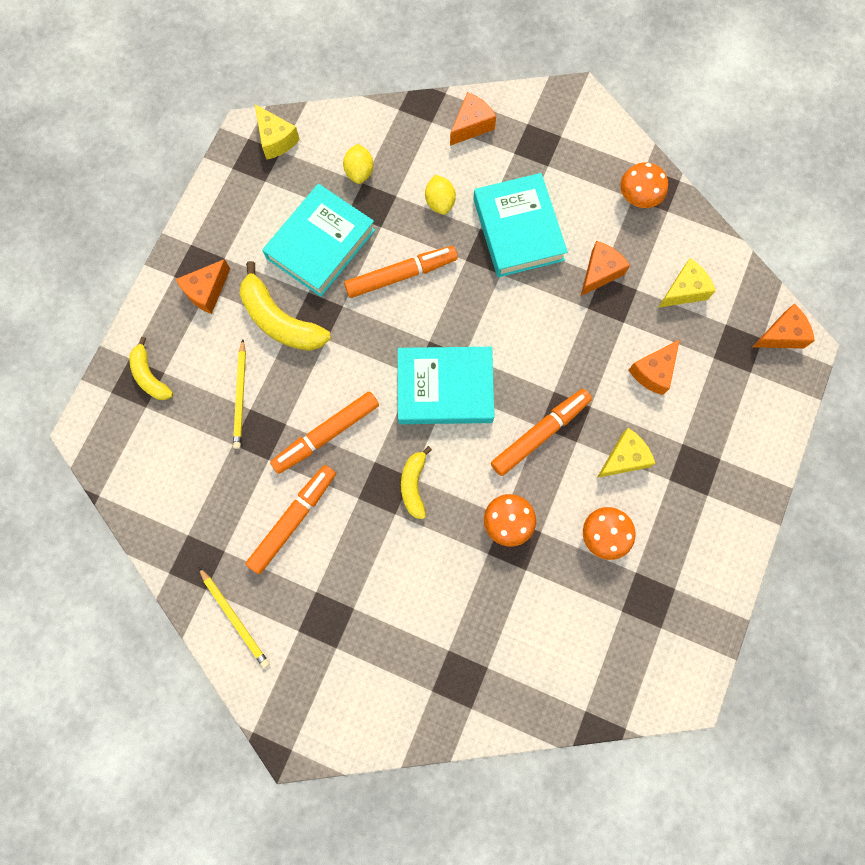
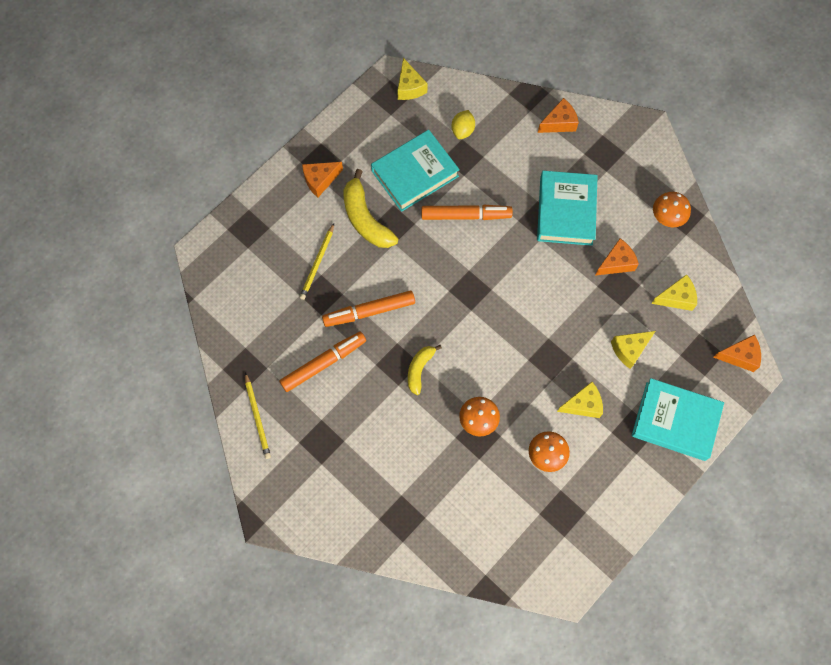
camera: 20 degrees right, 5 degrees down
yellow banana [129,337,173,400] -> none
turquoise book [398,347,494,424] -> turquoise book moved to [631,378,724,461]
yellow lemon [425,175,456,215] -> none
orange marker [491,389,592,476] -> none
orange cheese [629,339,680,395] -> yellow cheese [611,331,655,369]

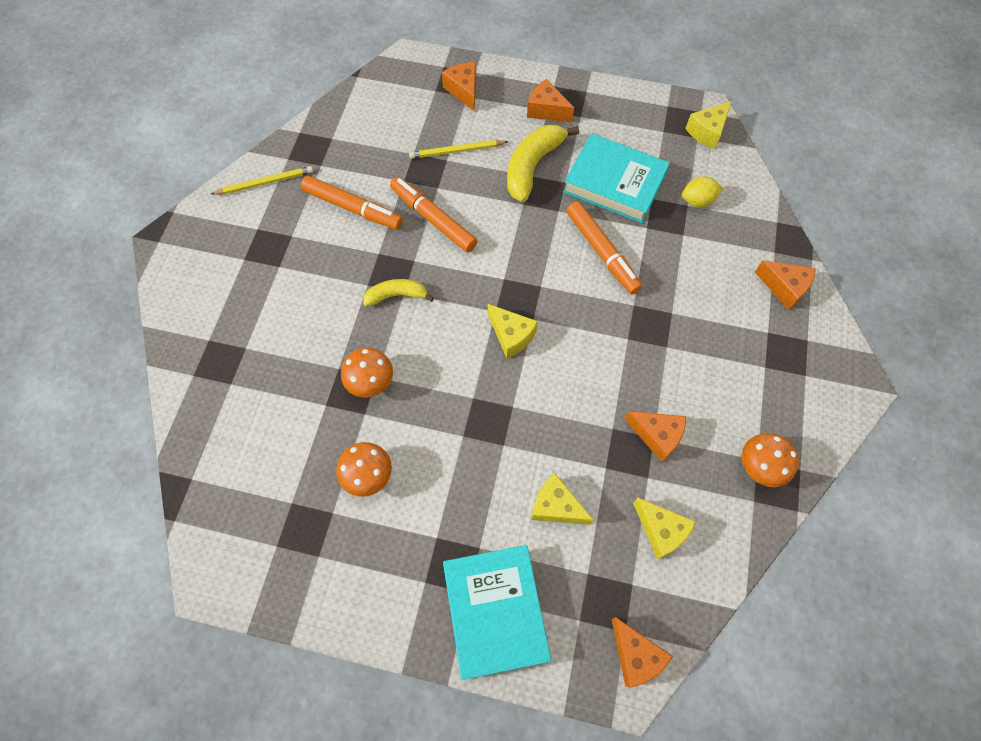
camera: 60 degrees right, 5 degrees down
yellow pencil [245,373,271,459] -> yellow pencil turned 150 degrees counterclockwise [211,166,313,195]
turquoise book [537,171,598,246] -> none
yellow cheese [557,382,603,418] -> yellow cheese moved to [488,304,538,359]
none -> orange cheese [442,62,476,111]

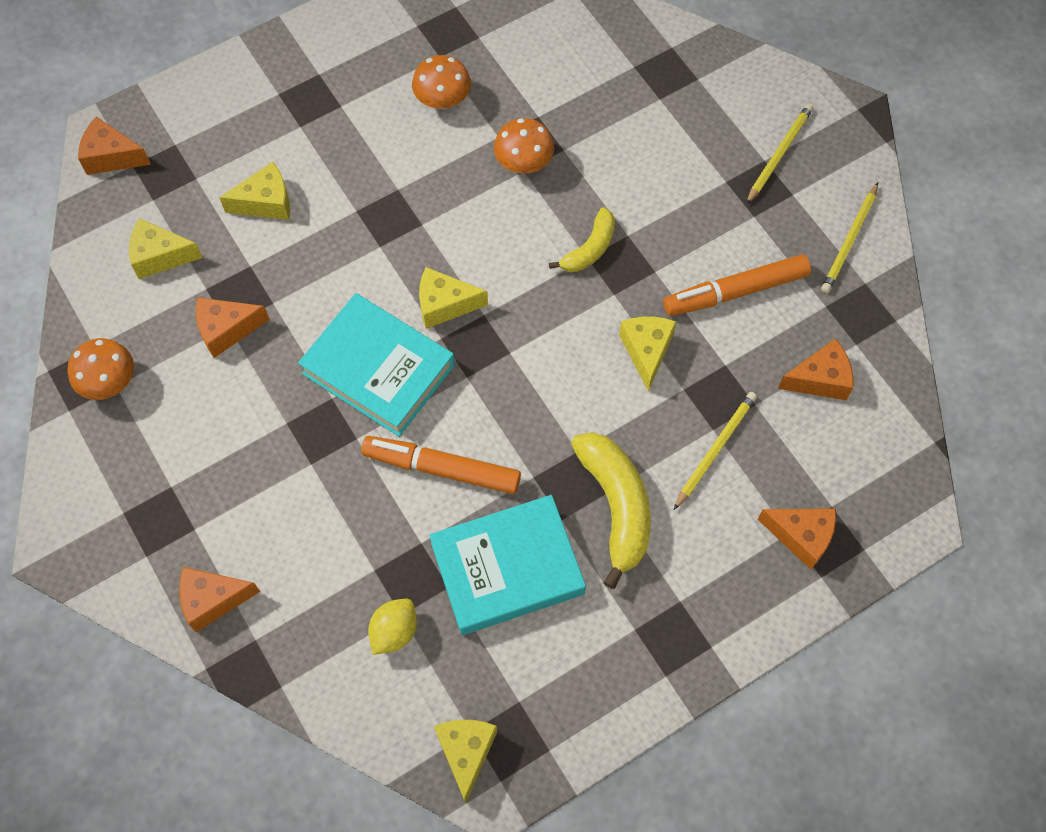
camera: 135 degrees right, 0 degrees up
orange marker [390,177,477,252] -> yellow cheese [619,317,676,391]
turquoise book [443,545,551,680] -> turquoise book moved to [298,293,455,437]
orange cheese [527,79,574,122] -> orange cheese moved to [778,339,853,400]
none -> yellow pencil [746,104,813,205]

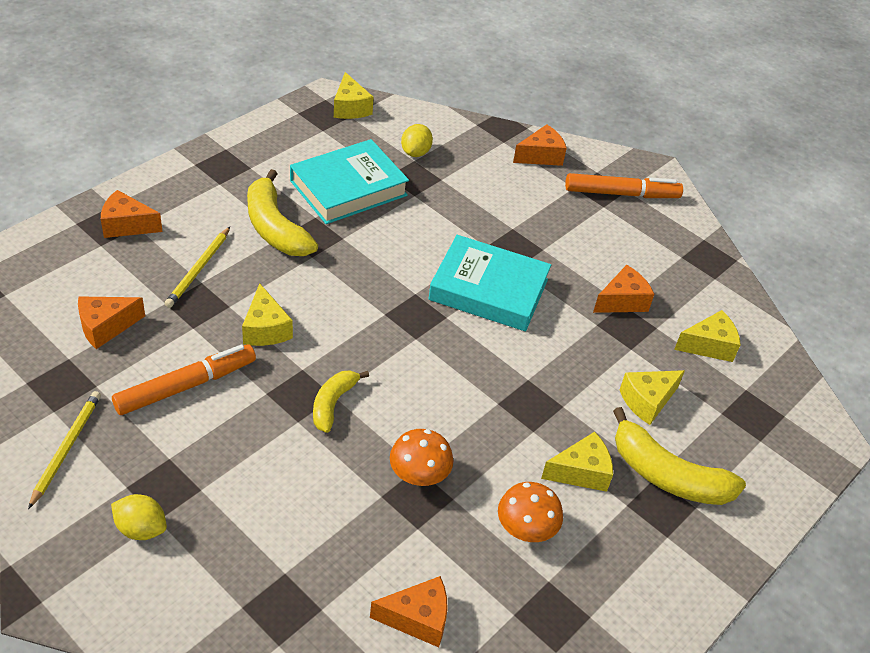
camera: 160 degrees right, 20 degrees down
orange mushroom [67,338,134,400] -> none
orange cheese [78,116,151,175] -> orange cheese moved to [370,576,448,647]
orange marker [361,436,521,494] -> orange marker moved to [565,173,683,198]
yellow cheese [419,267,488,329] -> yellow cheese moved to [541,432,613,492]
yellow pencil [746,104,813,205] -> yellow lemon [111,494,167,540]
none -> yellow banana [613,407,746,505]

